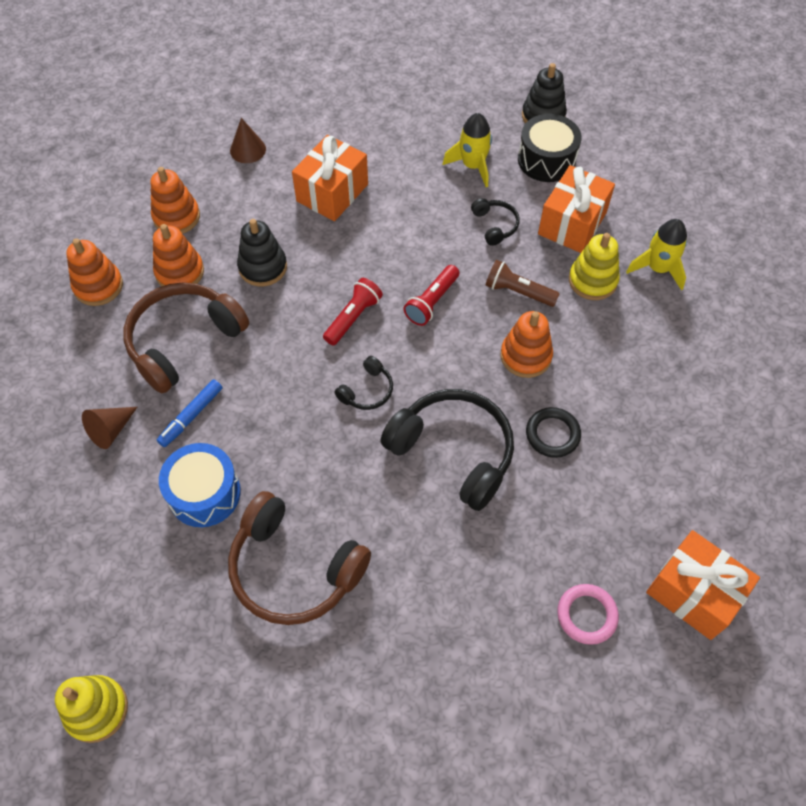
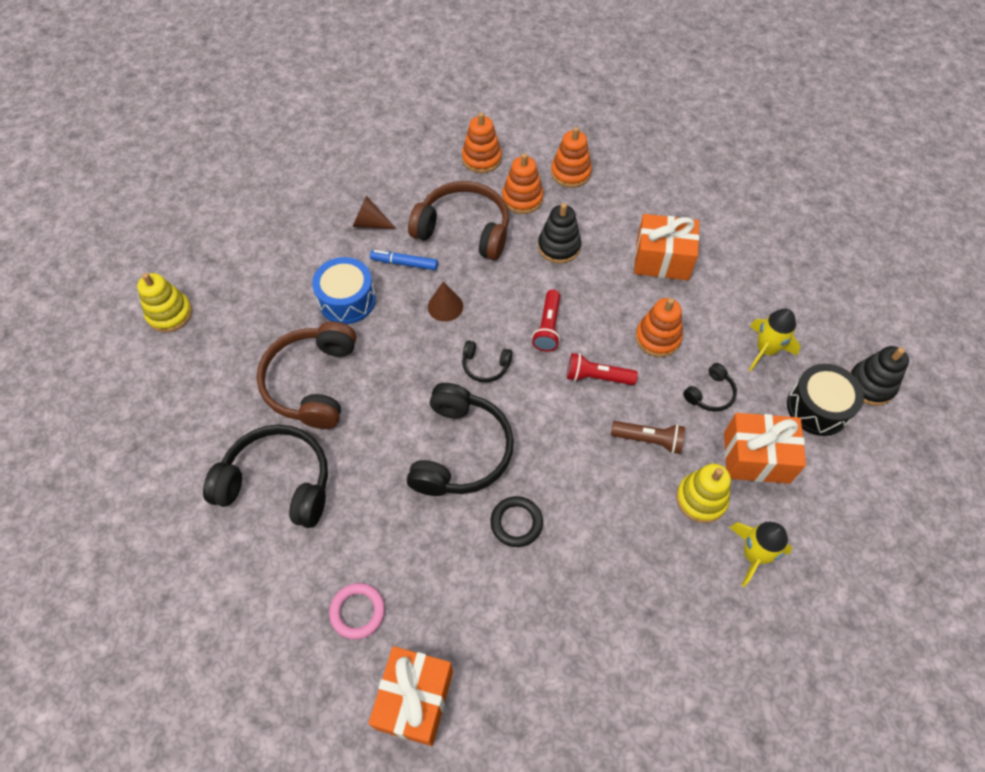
camera: 65 degrees right, 0 degrees up
brown cone [230,118,266,163] -> brown cone moved to [428,282,463,322]
red flashlight [323,278,383,346] -> red flashlight turned 90 degrees clockwise [532,290,560,352]
brown flashlight [485,260,560,307] -> brown flashlight turned 105 degrees clockwise [611,421,685,454]
orange stacking toy [501,311,553,378] -> orange stacking toy moved to [635,298,683,357]
none -> black headphones [203,425,328,528]

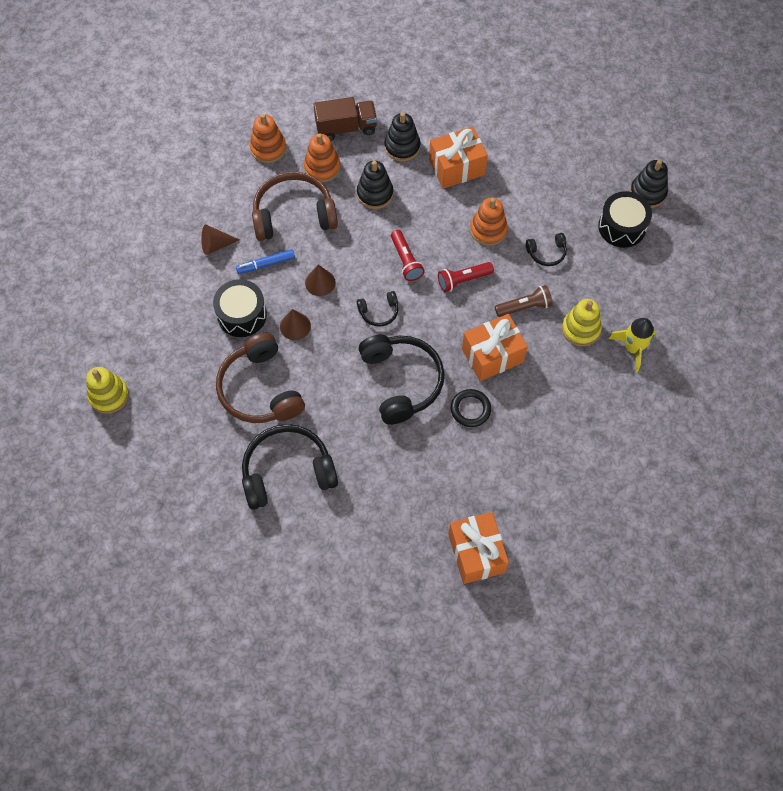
camera: 30 degrees left, 5 degrees up
blue drum [312,257,376,324] -> black drum [213,279,267,337]
pink ring [329,583,385,639] -> none
orange stacking toy [551,127,592,188] -> brown truck [314,97,377,141]
black headphones [683,363,737,412] -> black headphones turned 60 degrees clockwise [526,233,567,266]
orange gift [724,413,806,484] -> orange gift moved to [462,314,528,381]
yellow rocket [749,309,800,371] -> none
none -> brown cone [280,309,311,340]
none -> black stacking toy [384,112,420,161]

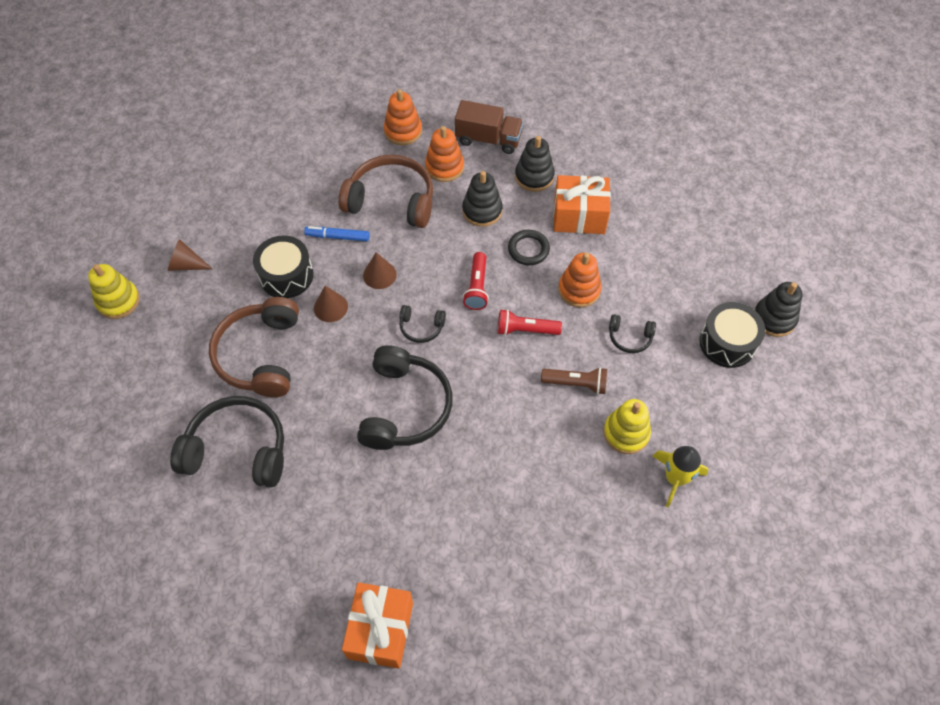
camera: 25 degrees right, 5 degrees down
brown cone [201,224,240,255] -> brown cone moved to [168,239,213,271]
black ring [451,389,491,427] -> black ring moved to [508,230,550,265]
orange gift [462,314,528,381] -> none

